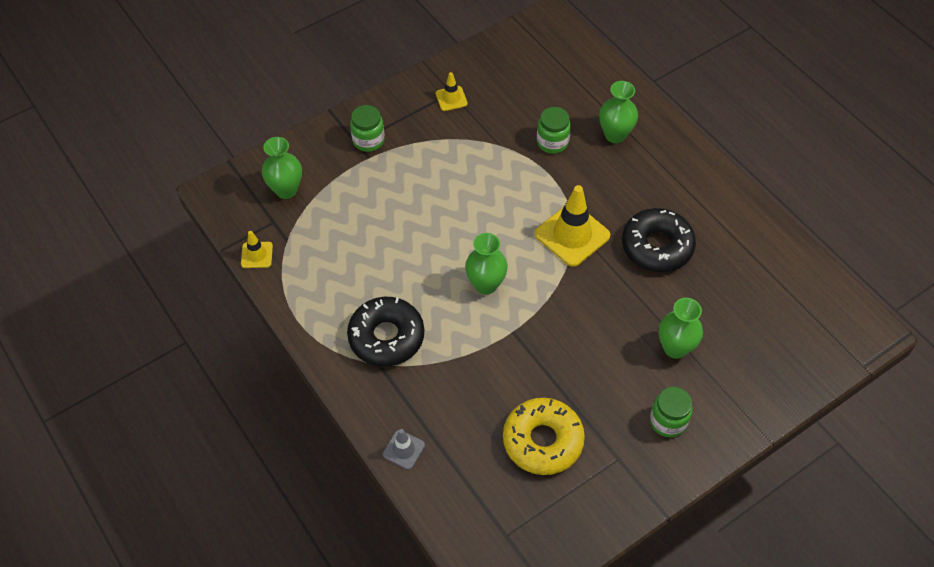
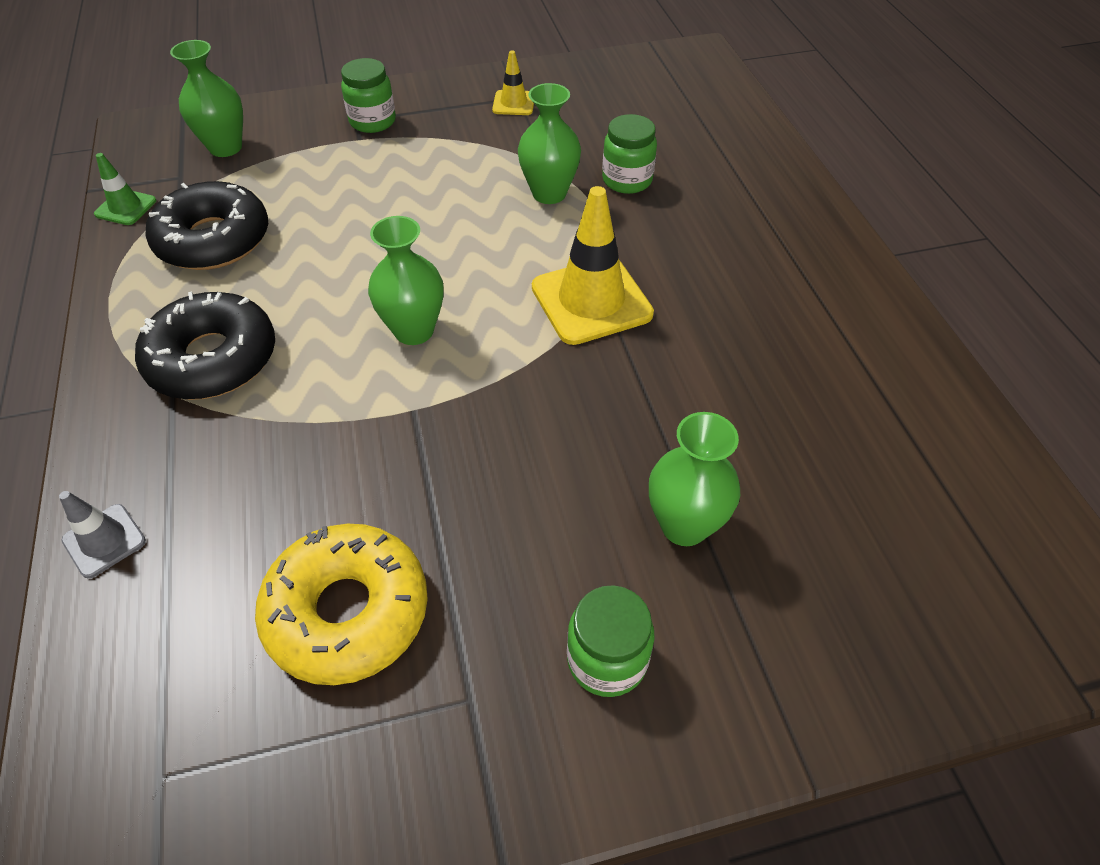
camera: 20 degrees right, 5 degrees down
yellow traffic cone [241,231,273,268] -> green traffic cone [94,153,156,225]
green vase [599,81,638,143] -> green vase moved to [518,83,581,204]
black donut [622,208,696,272] -> black donut moved to [146,181,268,270]

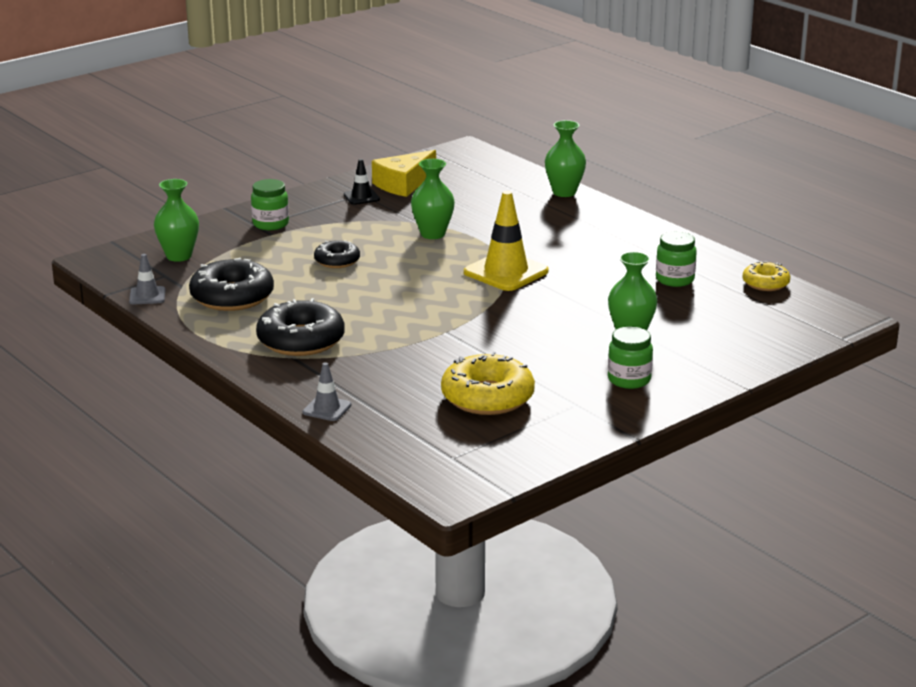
camera: 25 degrees left, 25 degrees down
green traffic cone [94,153,156,225] -> grey traffic cone [129,254,165,304]
green vase [368,216,444,345] -> green vase moved to [545,120,586,197]
yellow traffic cone [492,50,534,115] -> black traffic cone [344,159,380,205]
green jar [602,114,657,194] -> green jar moved to [656,232,697,287]
none -> black donut [314,240,360,268]
none -> yellow cheese [372,150,436,197]
none -> yellow donut [742,261,790,291]

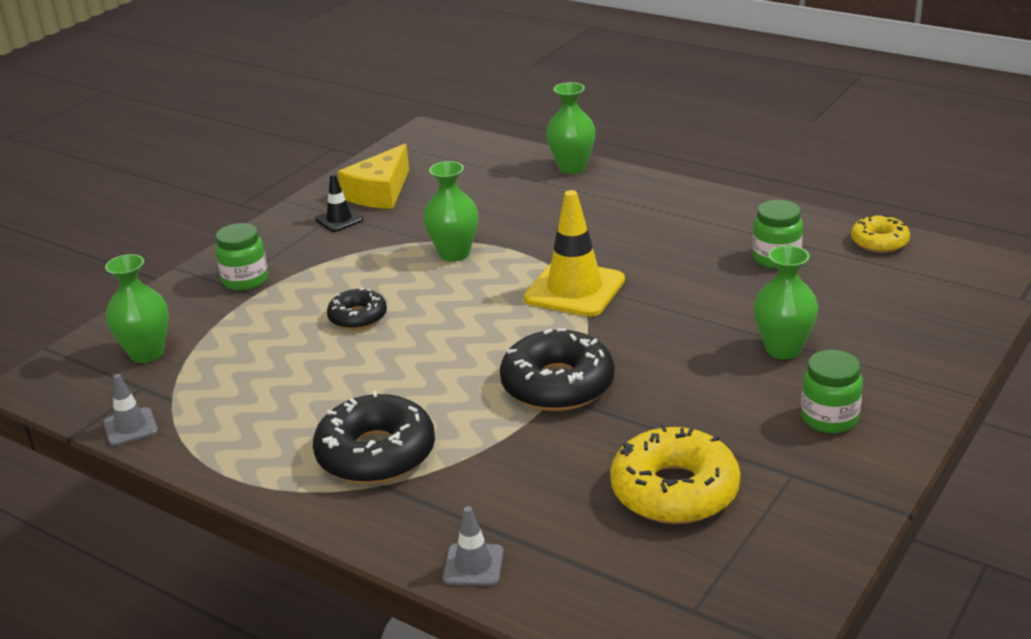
camera: 15 degrees left, 5 degrees up
black donut [189,258,274,311] -> black donut moved to [500,328,615,411]

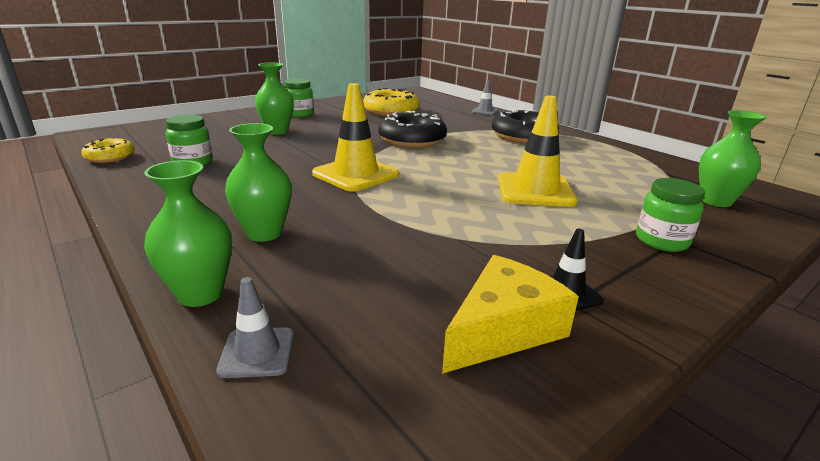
camera: 165 degrees left, 5 degrees down
grey traffic cone [103,374,158,446] -> grey traffic cone moved to [216,277,294,378]
black donut [327,288,387,330] -> yellow traffic cone [498,96,578,207]
green vase [423,161,478,262] -> green vase moved to [225,123,292,242]

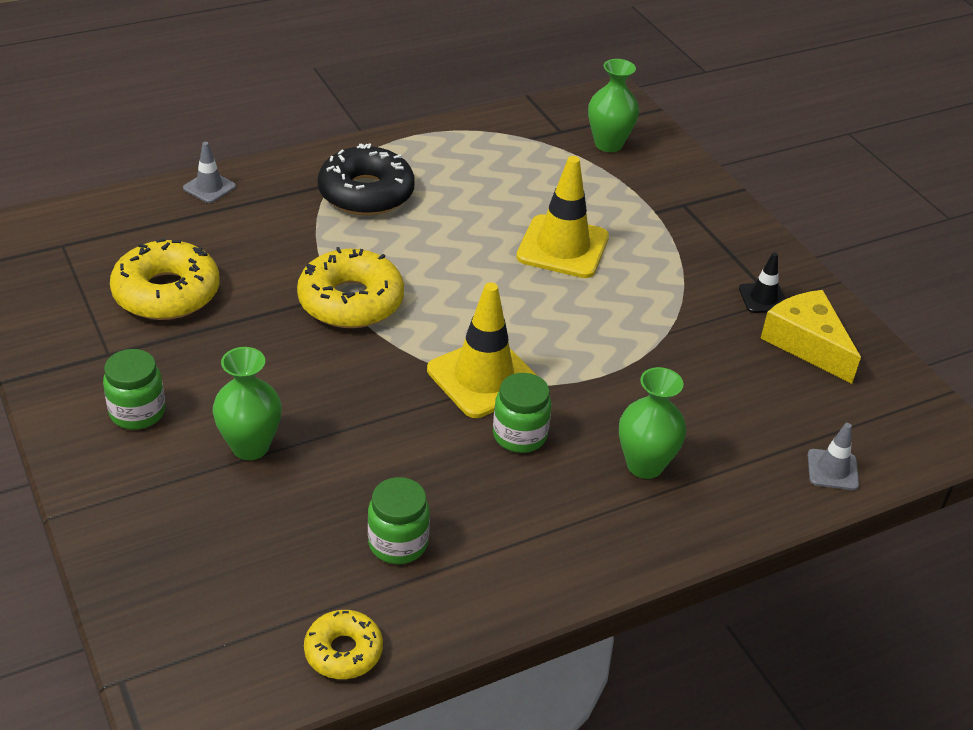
camera: 80 degrees left, 15 degrees up
green vase [144,160,232,307] -> none
black donut [378,111,447,148] -> yellow donut [297,247,404,328]
green jar [636,178,705,252] -> green jar moved to [493,373,551,453]

